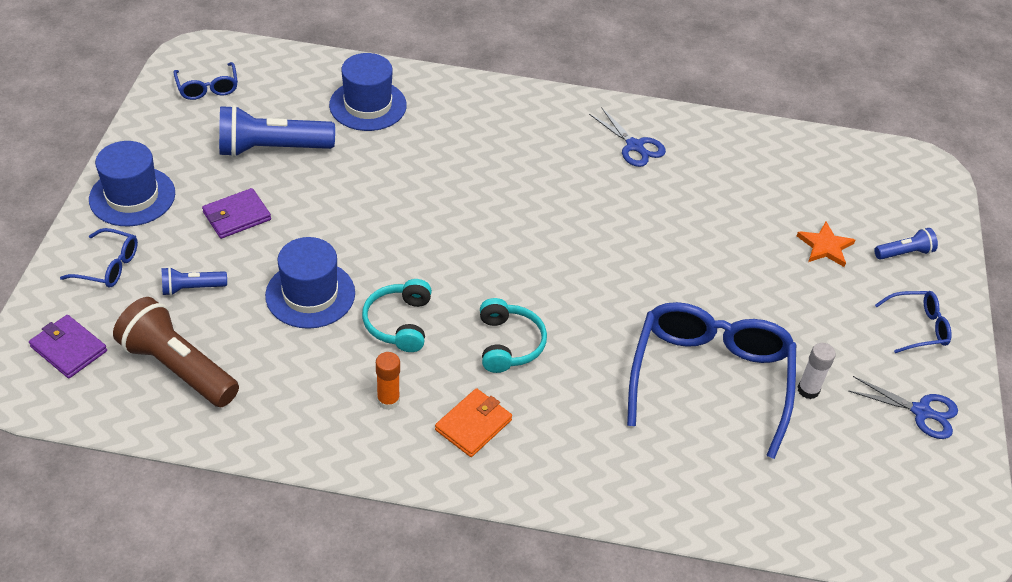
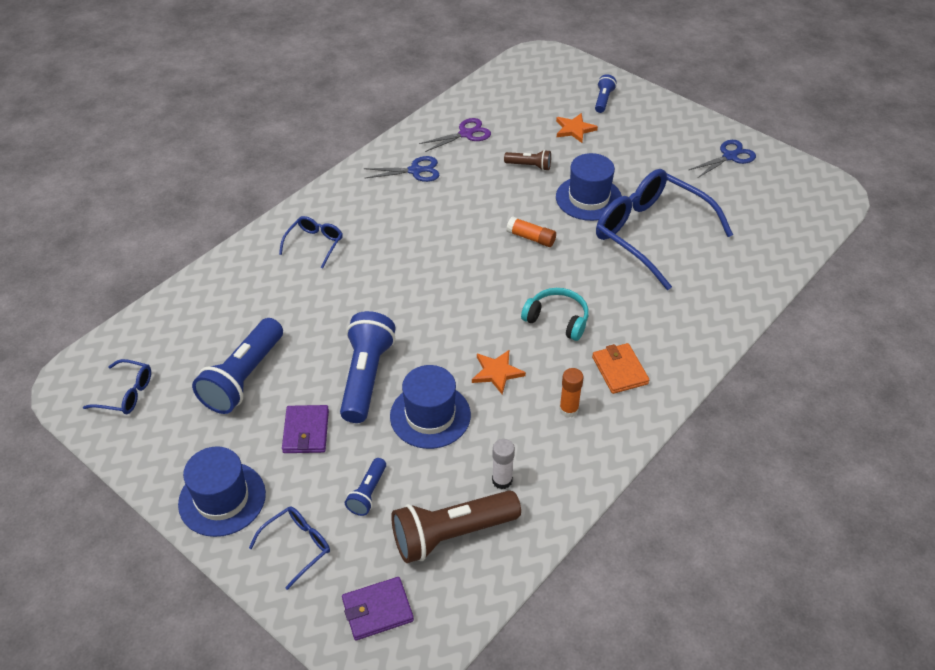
camera: 55 degrees left, 0 degrees up
blue hat [329,53,407,131] -> blue hat moved to [556,153,622,221]
turquoise headphones [362,279,432,352] -> orange star [472,350,526,395]
white glue stick [798,343,836,399] -> white glue stick moved to [492,439,515,489]
blue glasses [875,291,952,353] -> blue glasses moved to [279,216,343,269]
none -> blue flashlight [340,311,395,423]
none -> purple scissors [419,118,491,152]
none -> brown flashlight [504,150,551,171]
none -> orange glue stick [506,216,556,247]

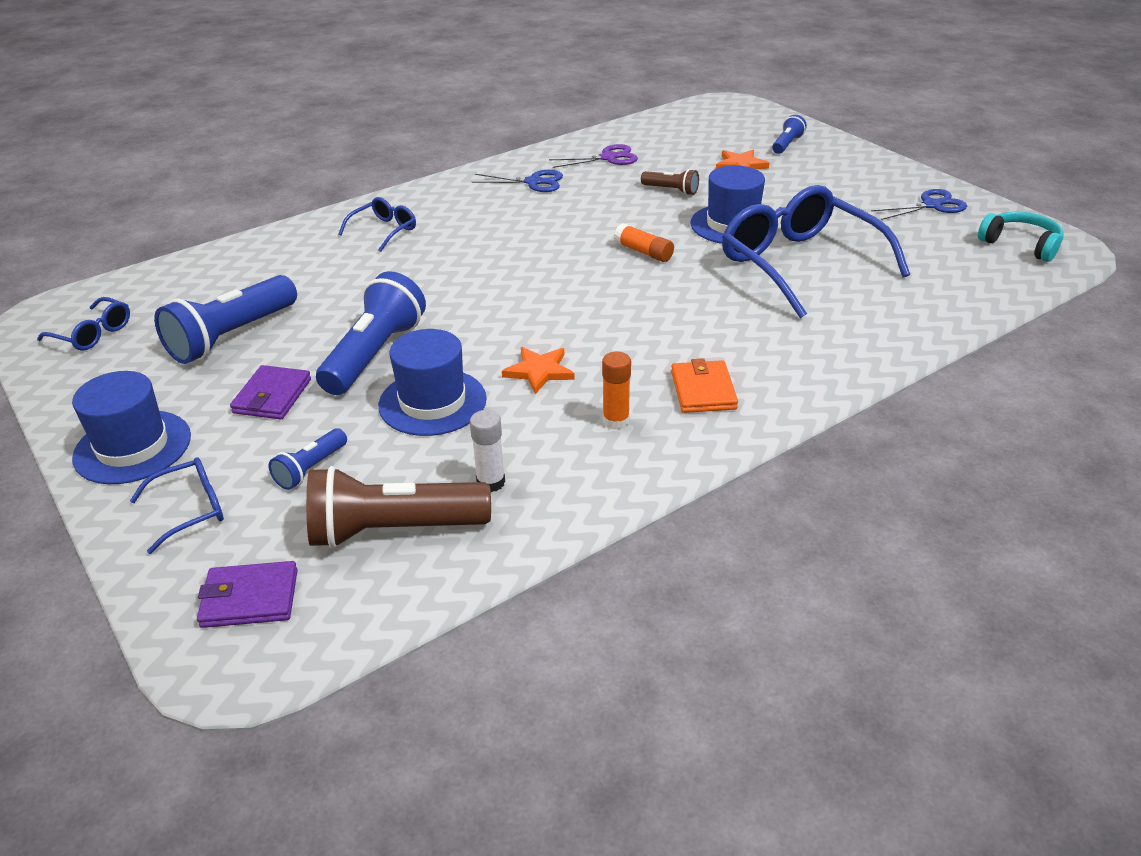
camera: 15 degrees right, 10 degrees down
turquoise headphones [521,288,589,341] -> turquoise headphones moved to [978,212,1064,262]

